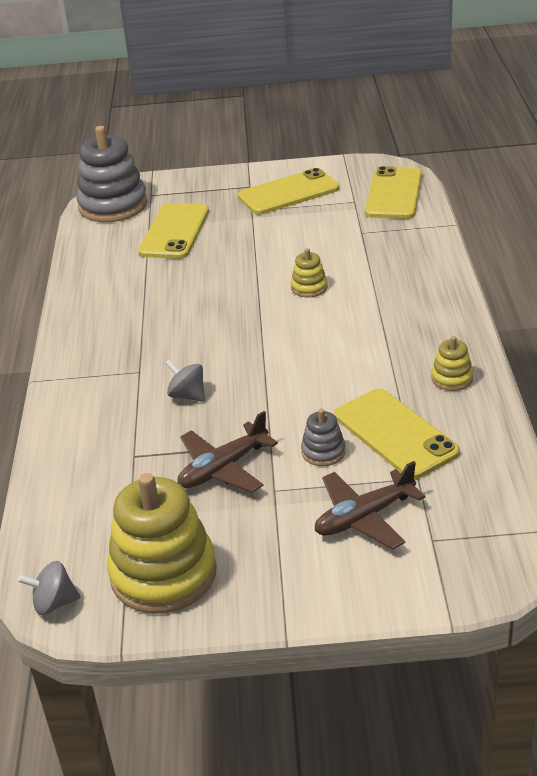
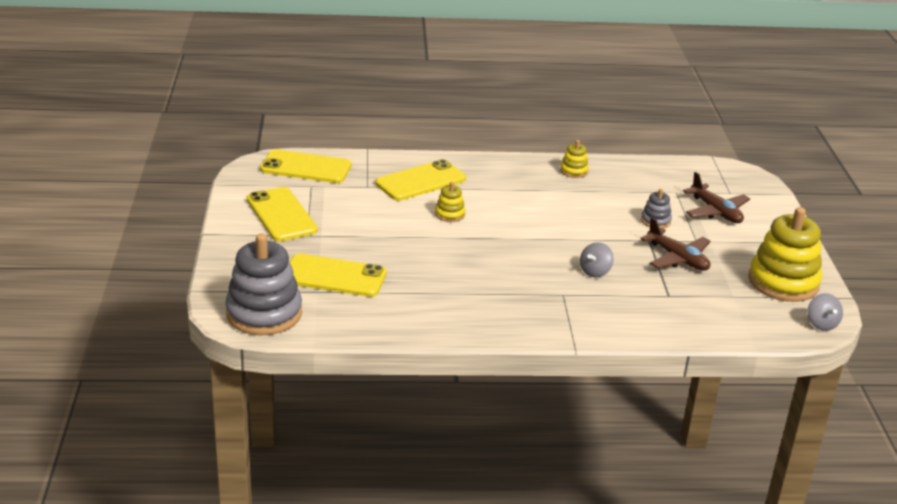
camera: 95 degrees left, 5 degrees down
yellow phone [334,388,460,479] -> yellow phone moved to [376,159,466,201]

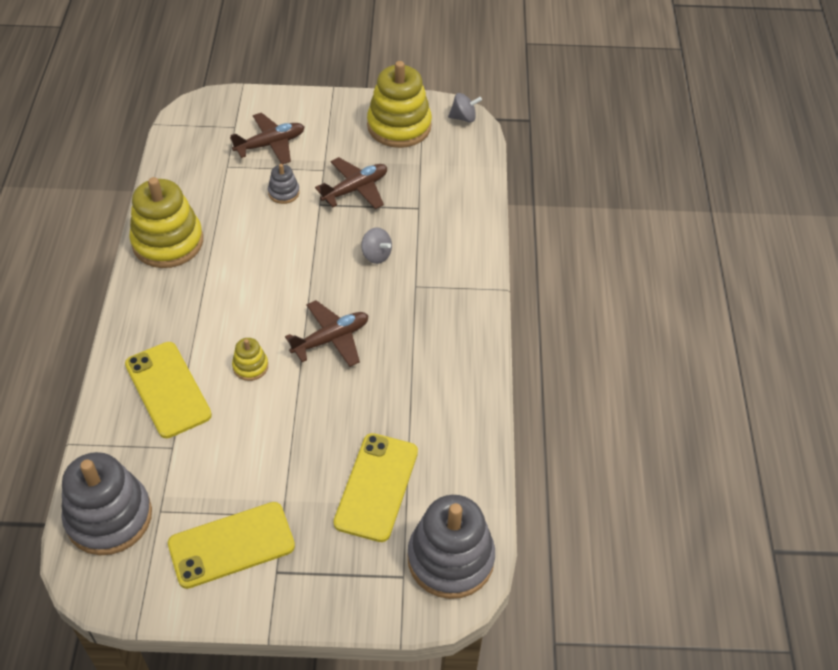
camera: 85 degrees left, 20 degrees up
yellow phone [260,149,351,183] -> grey stacking toy [61,452,152,555]
yellow stacking toy [560,140,589,178] -> yellow stacking toy [129,177,203,268], size x2.17
none -> brown plane [285,300,369,367]

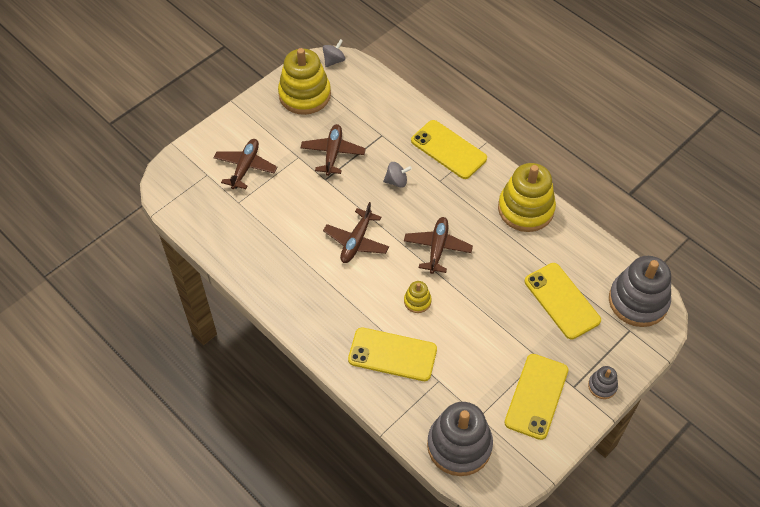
camera: 45 degrees left, 5 degrees up
yellow stacking toy [129,177,203,268] -> yellow stacking toy moved to [498,163,556,232]
grey stacking toy [268,164,300,204] -> grey stacking toy moved to [588,366,618,399]
none -> brown plane [323,202,389,263]
none -> yellow phone [411,120,487,179]

